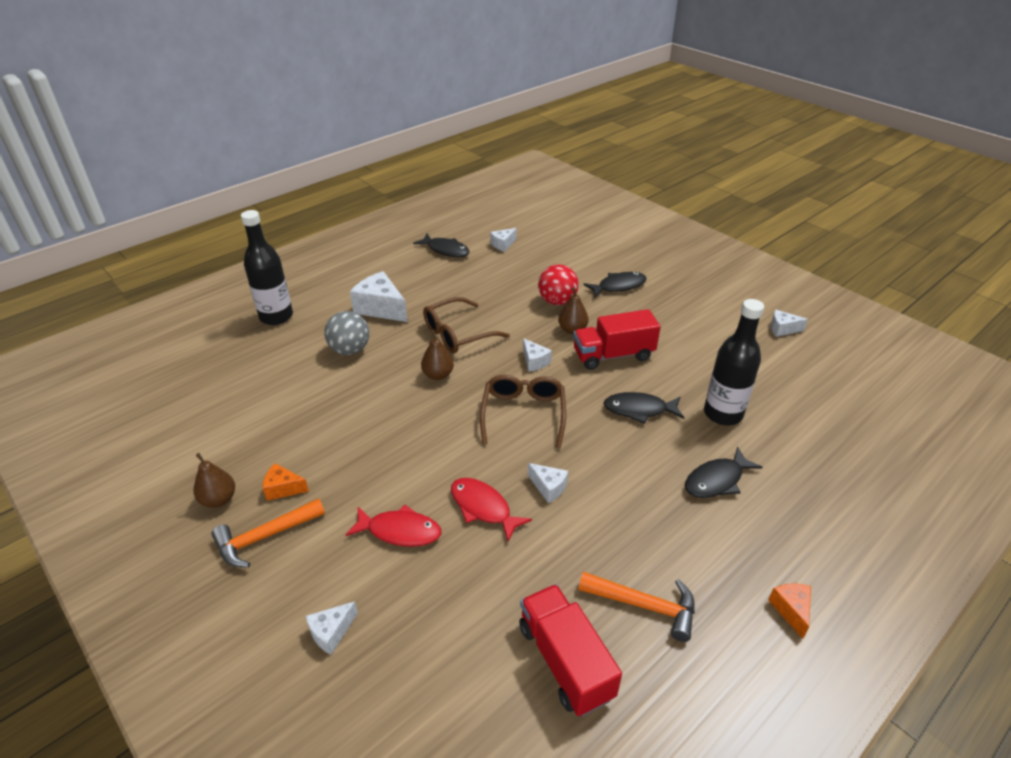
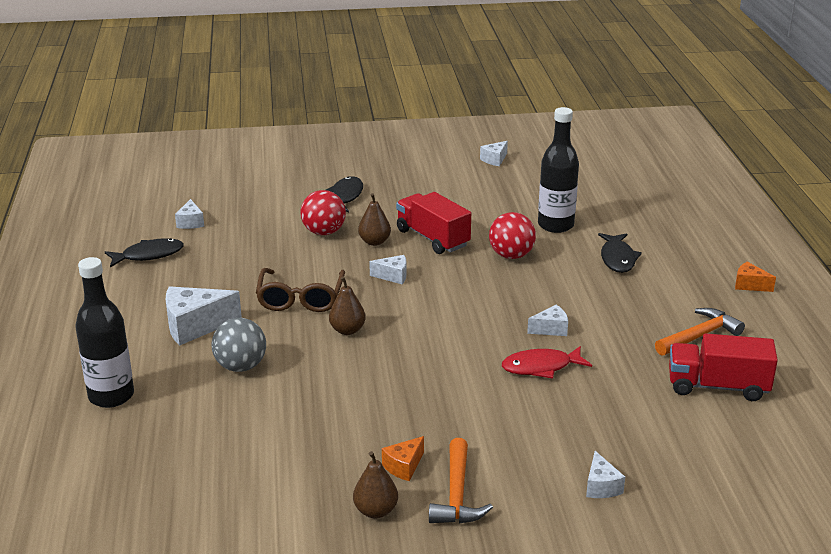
camera: 55 degrees left, 10 degrees down
red fish [346,505,441,547] -> none
brown glasses [480,375,566,448] -> none
red truck [573,309,661,370] -> red truck turned 120 degrees clockwise [396,192,471,254]
black fish [603,392,685,424] -> red ball [489,212,536,259]

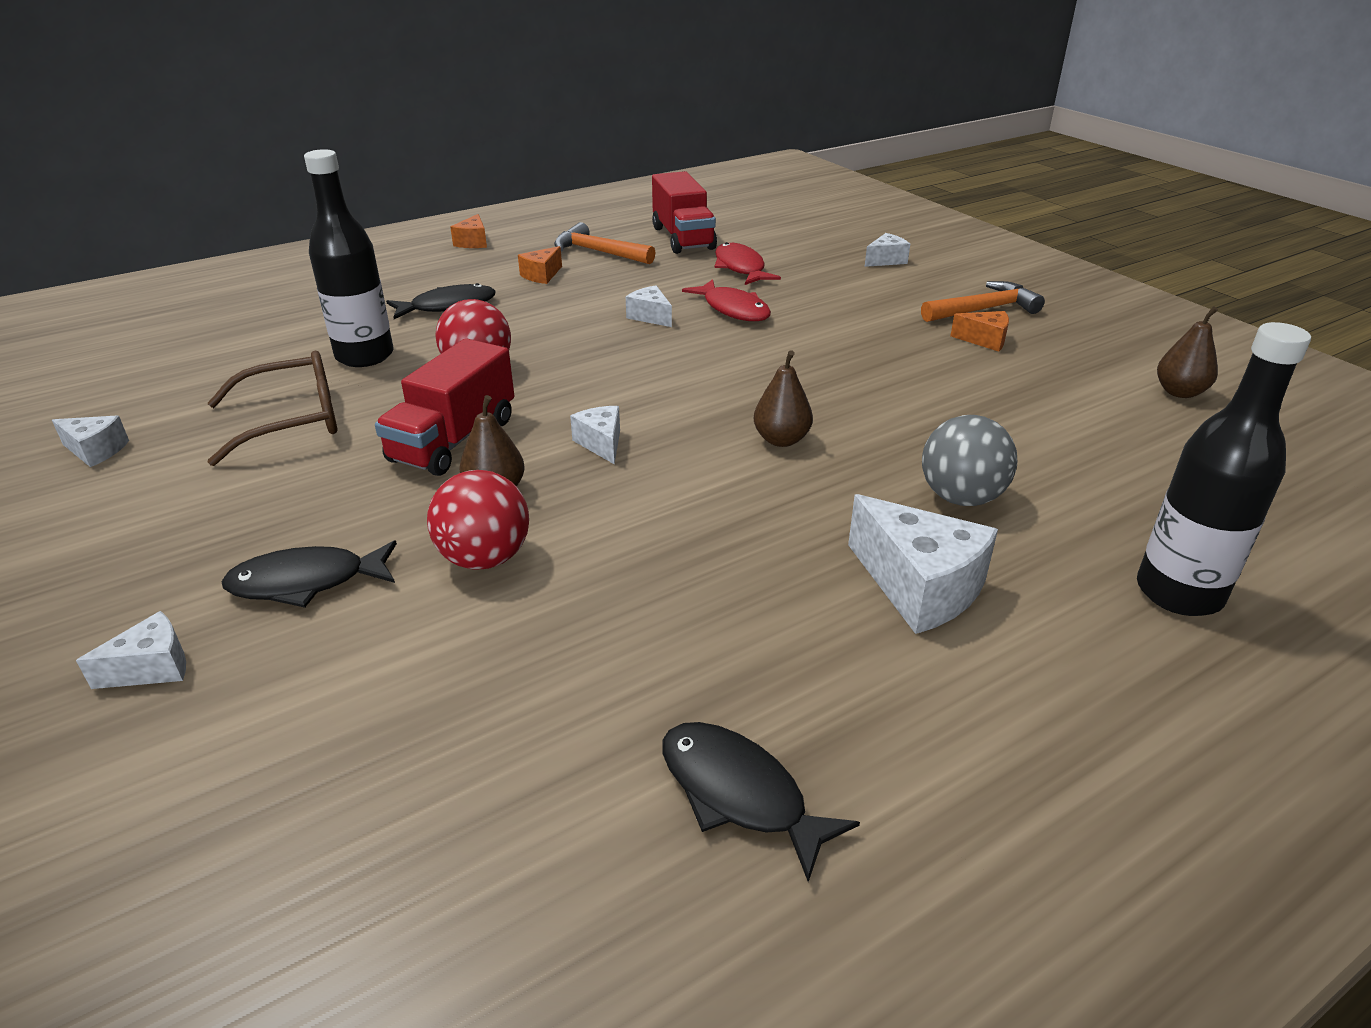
camera: 115 degrees left, 5 degrees up
white cheese [175,199,204,229] -> white cheese moved to [76,611,186,689]
brown glasses [256,268,345,312] -> brown glasses moved to [208,351,337,466]
brown pear [353,451,398,518] -> brown pear moved to [1157,306,1218,398]
none -> orange cheese [518,246,562,284]
none -> red fish [715,242,781,285]

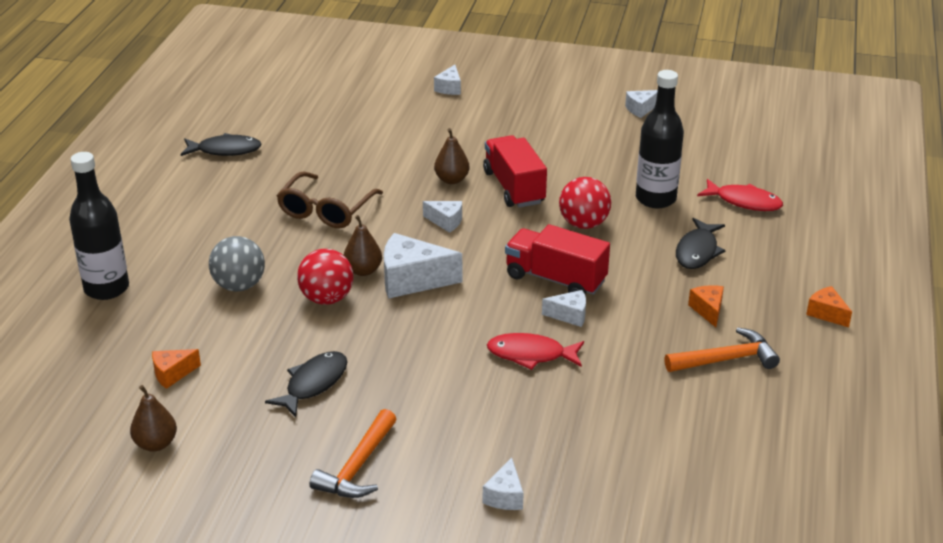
camera: 135 degrees right, 0 degrees up
brown glasses [208,351,337,466] -> brown glasses moved to [277,171,383,228]
black fish [222,541,397,608] -> black fish moved to [265,351,347,417]
red ball [427,470,529,570] -> red ball moved to [297,249,354,305]
red truck [652,171,717,254] -> red truck moved to [505,224,610,295]
red fish [715,242,781,285] -> red fish moved to [697,179,783,211]
white cheese [848,494,998,634] -> white cheese moved to [384,233,462,299]
orange cheese [950,311,1009,352] -> orange cheese moved to [152,349,201,389]

